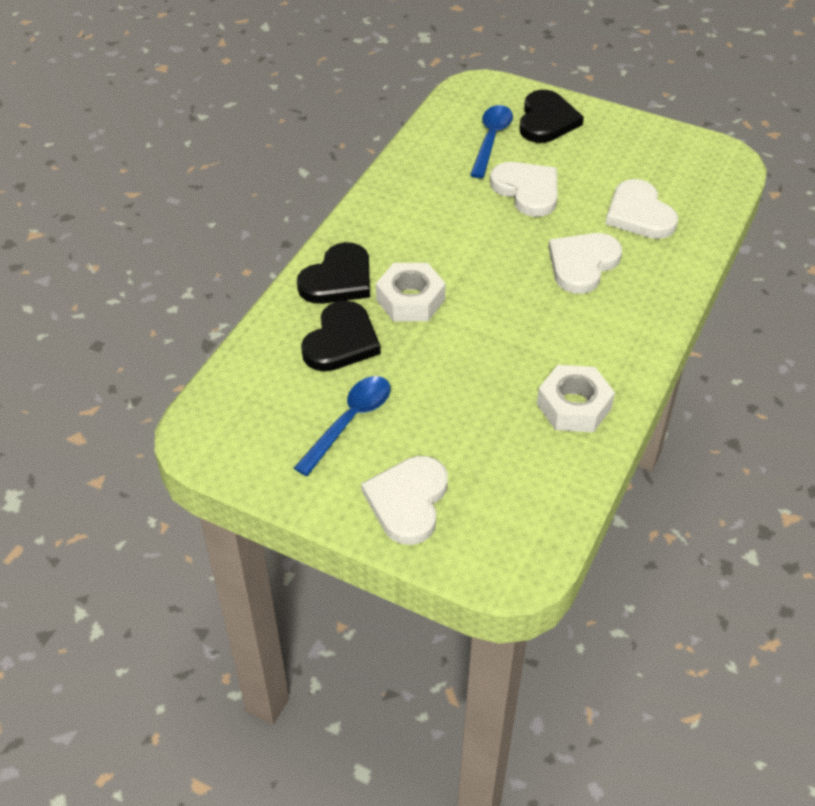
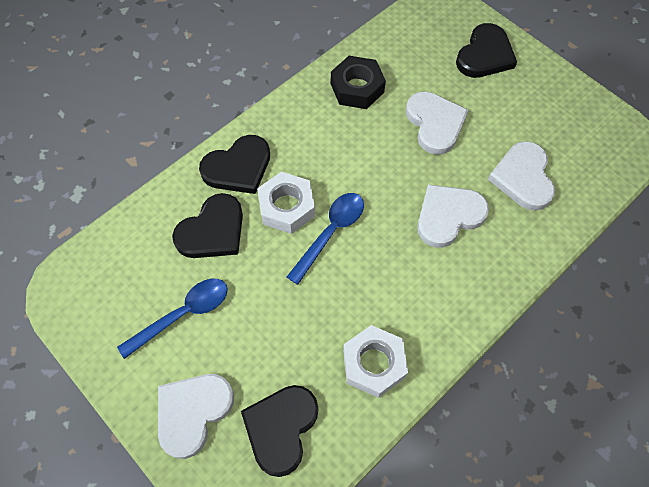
camera: 20 degrees right, 15 degrees up
blue spoon [470,105,513,178] -> blue spoon moved to [287,193,364,285]
none -> black heart [241,385,318,477]
none -> black nut [331,56,386,109]

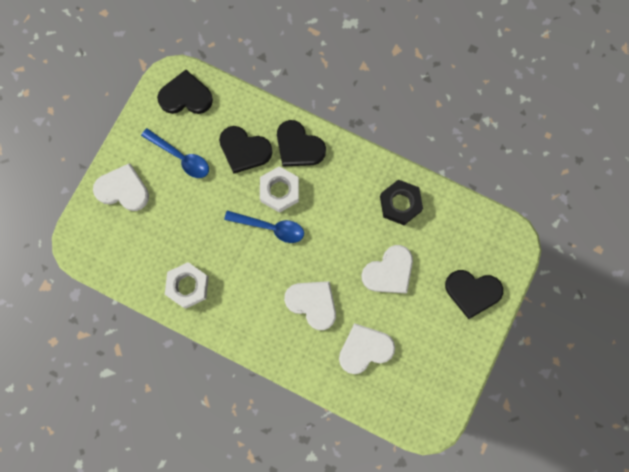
camera: 70 degrees right, 15 degrees up
black heart [241,385,318,477] -> black heart moved to [157,70,213,114]

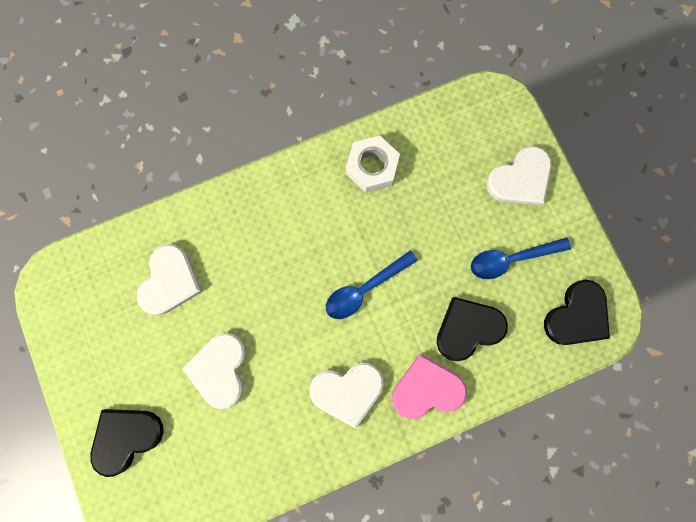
camera: 130 degrees right, 0 degrees up
white nut [260,166,299,213] -> none
black heart [277,120,326,167] -> pink heart [392,354,467,419]
white heart [284,281,336,330] -> white heart moved to [310,363,384,429]
black nut [380,180,423,225] -> none

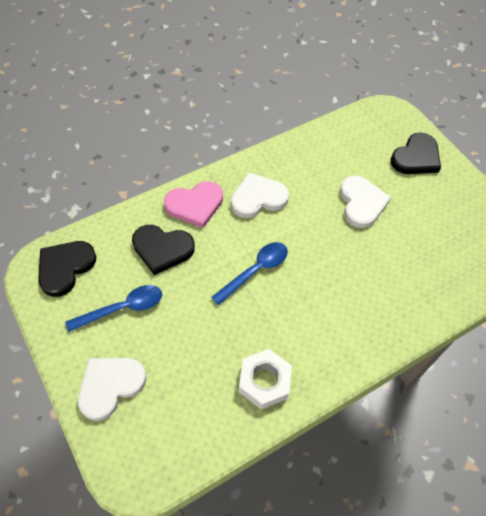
camera: 170 degrees right, 20 degrees down
white heart [137,244,202,315] -> none
black heart [437,297,508,361] -> black heart turned 45 degrees clockwise [132,225,195,275]

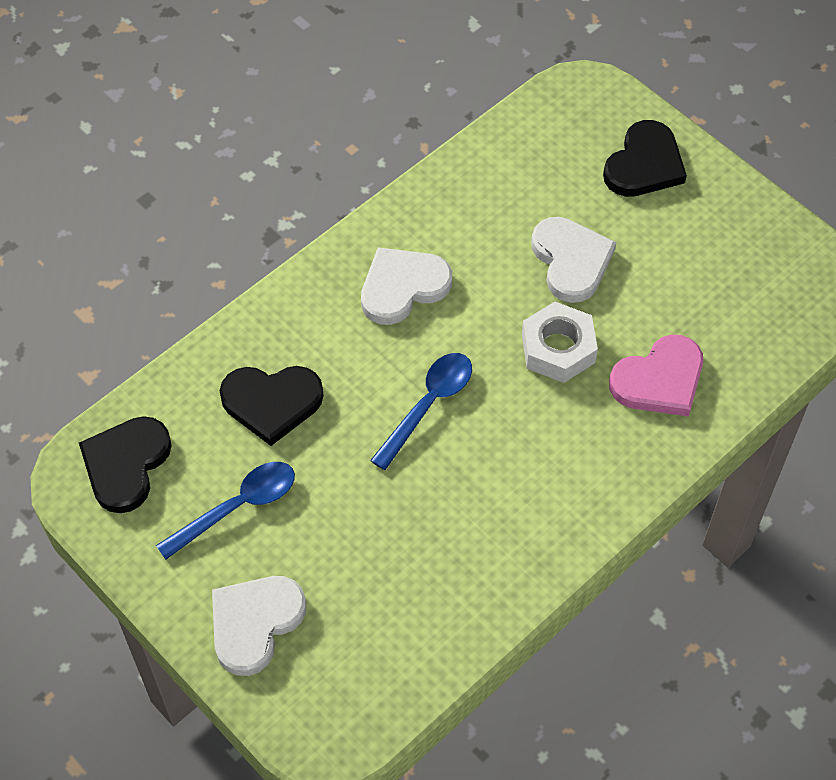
camera: 10 degrees left, 0 degrees up
pink heart [164,181,223,228] -> pink heart moved to [609,335,703,416]
white nut [239,349,292,410] -> white nut moved to [522,302,598,383]

